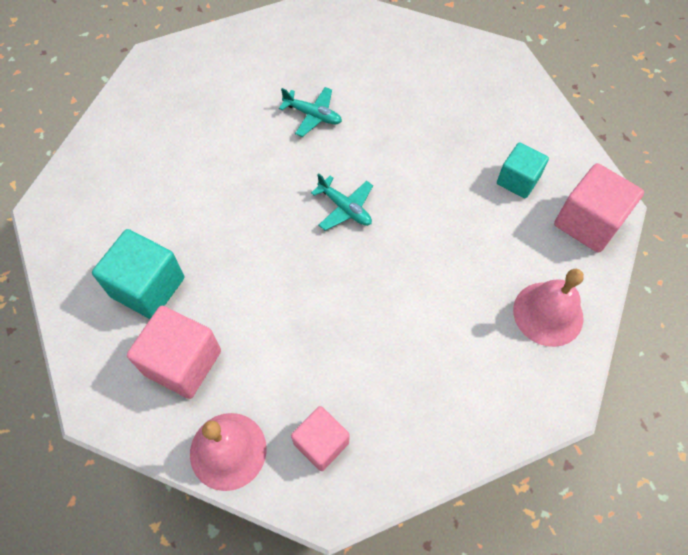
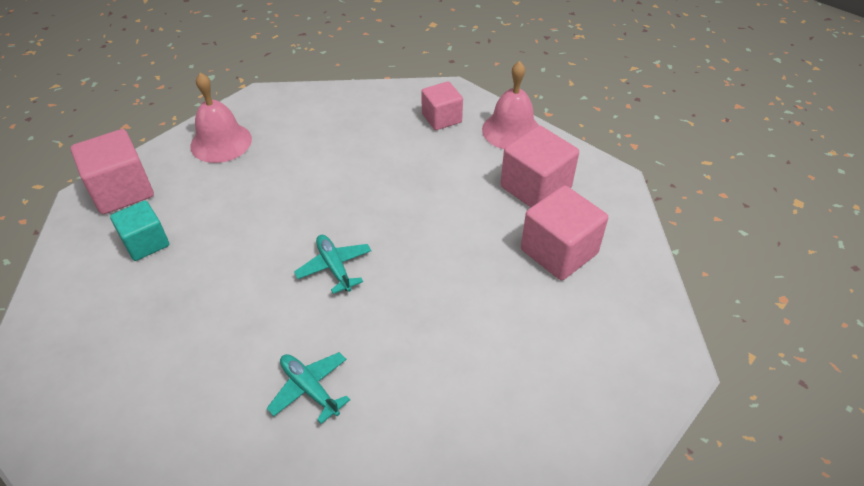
camera: 160 degrees left, 15 degrees down
turquoise cube [92,229,184,319] -> pink cube [521,185,608,280]

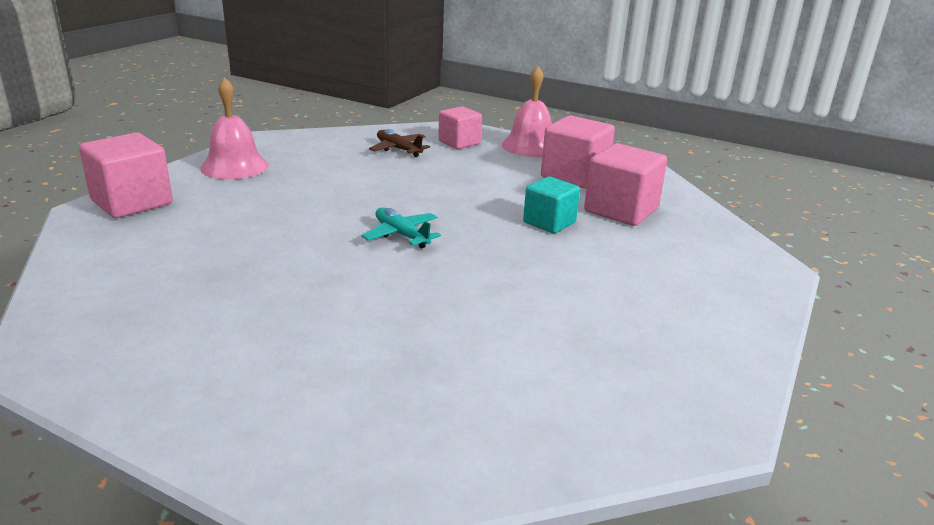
camera: 15 degrees left, 20 degrees down
turquoise cube [110,200,169,261] -> turquoise cube moved to [523,176,580,233]
turquoise plane [267,352,350,424] -> none
none -> brown plane [369,129,430,157]

